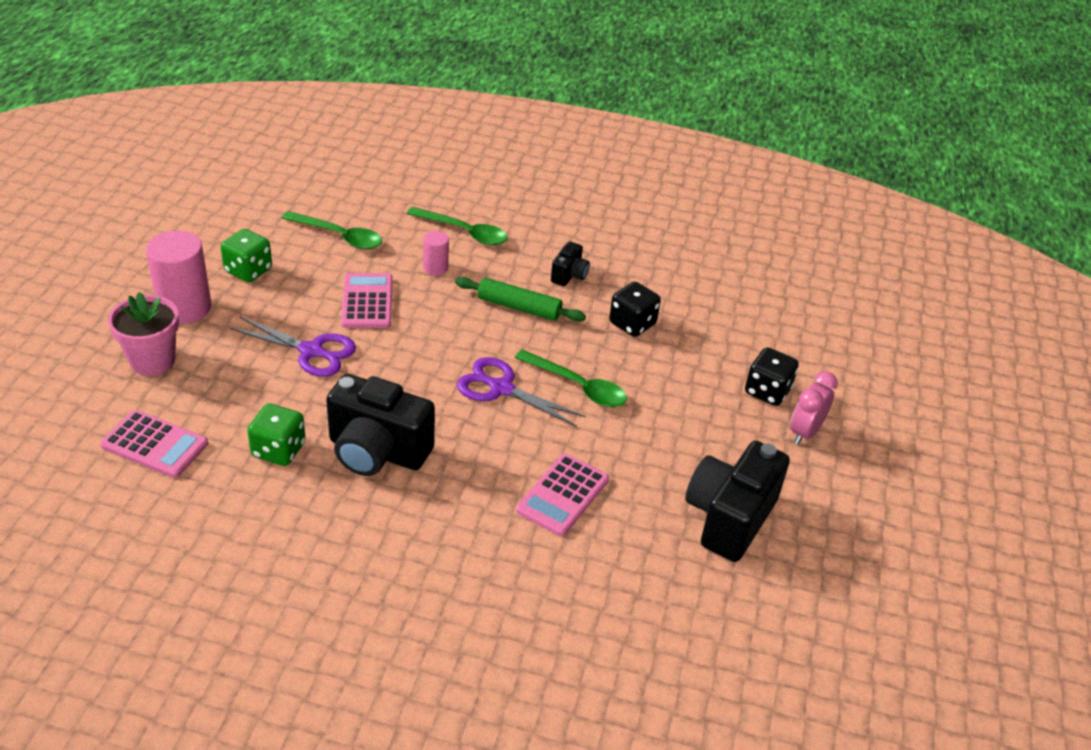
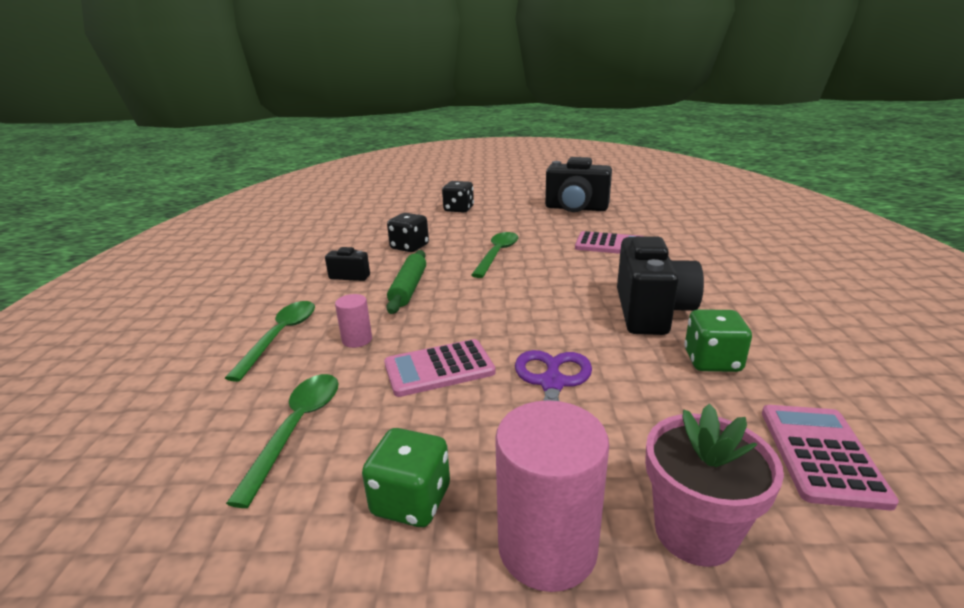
camera: 100 degrees left, 15 degrees down
purple scissors [457,357,586,427] -> none
pink clock [790,371,838,445] -> none

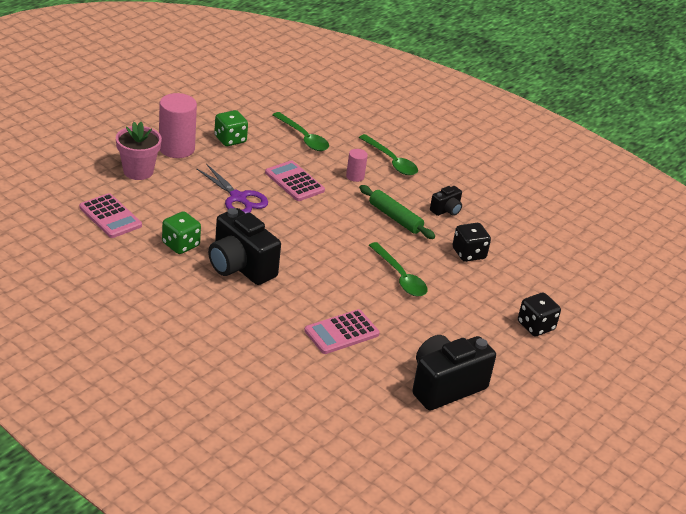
camera: 125 degrees right, 10 degrees up
pink calculator [384,339,496,397] -> pink calculator turned 60 degrees counterclockwise [265,160,325,201]

